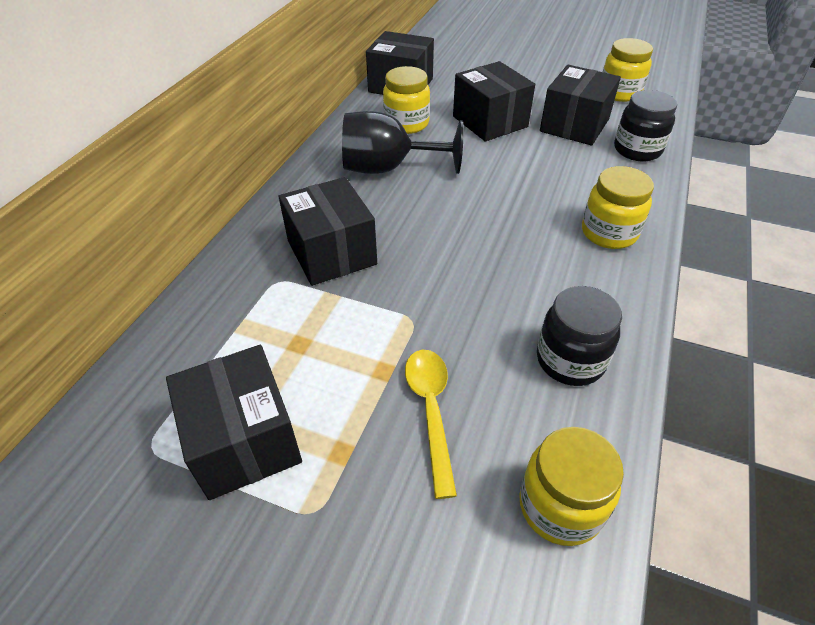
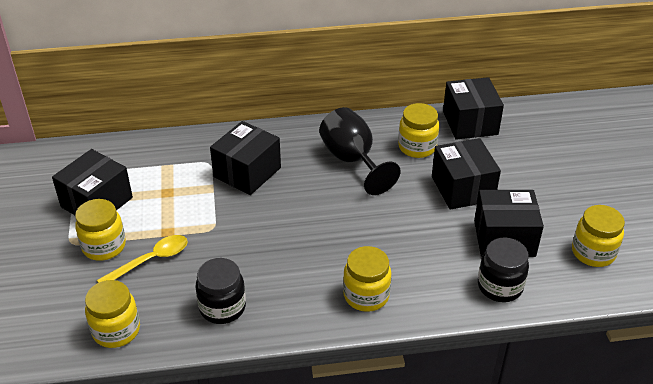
camera: 60 degrees right, 5 degrees down
black box [453,61,535,142] -> black box turned 45 degrees counterclockwise [432,138,501,210]
none -> yellow jar [75,199,126,261]

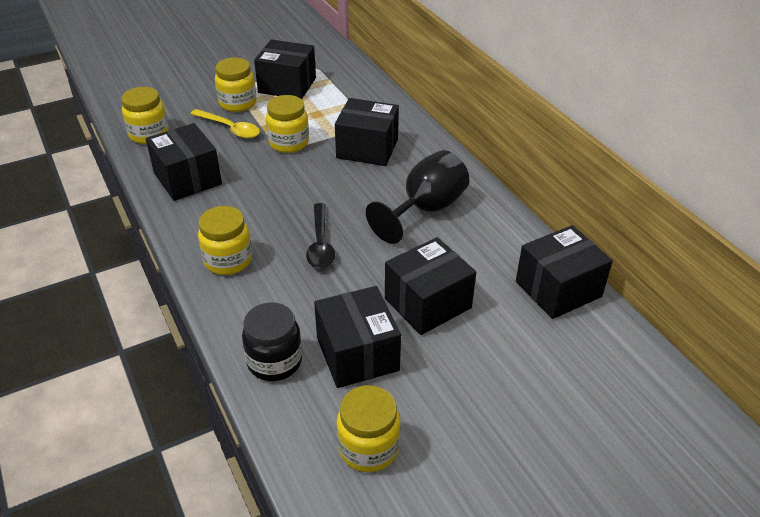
camera: 70 degrees right, 0 degrees up
black jar [195,258,246,324] -> black box [146,123,222,201]
yellow jar [398,103,439,158] -> yellow jar moved to [266,95,309,153]
none -> black spoon [306,203,335,269]

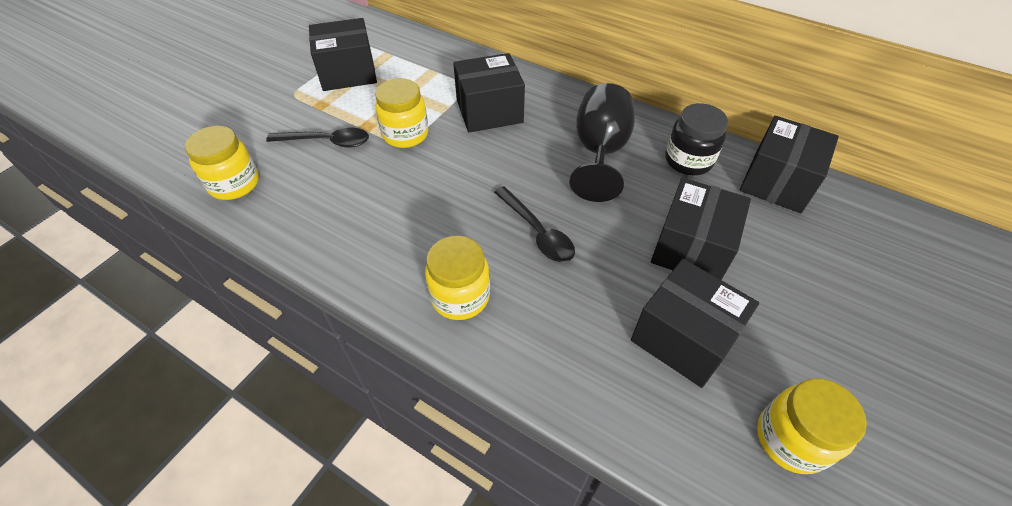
camera: 30 degrees left, 10 degrees up
black box [146,123,222,201] -> none
yellow spoon [190,109,260,138] -> black spoon [266,127,369,148]
yellow jar [215,58,256,112] -> none
black jar [242,302,302,381] -> black jar moved to [665,103,728,175]

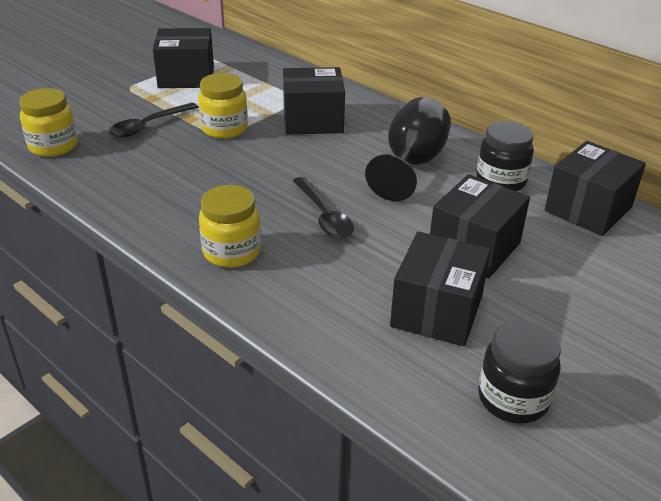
camera: 10 degrees right, 15 degrees down
black spoon [266,127,369,148] -> black spoon turned 120 degrees clockwise [109,103,198,137]
black box [631,259,759,388] -> black box turned 60 degrees clockwise [390,231,491,346]
yellow jar [757,378,867,474] -> black jar [478,320,561,424]

